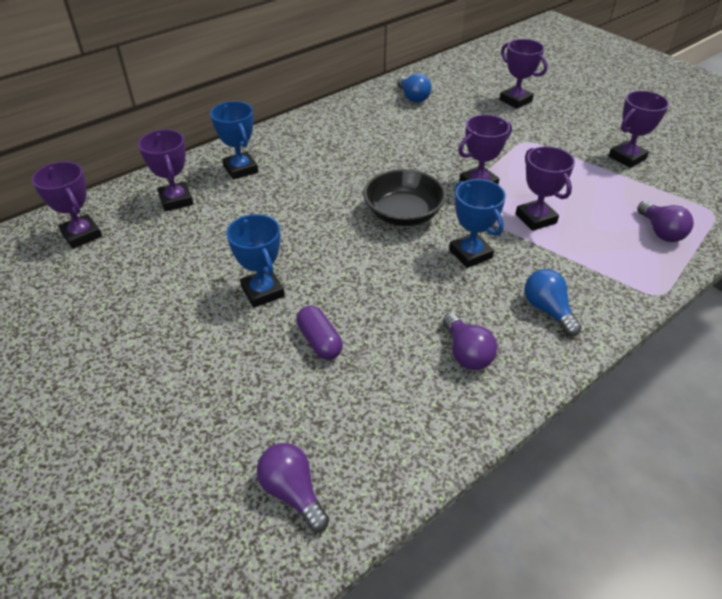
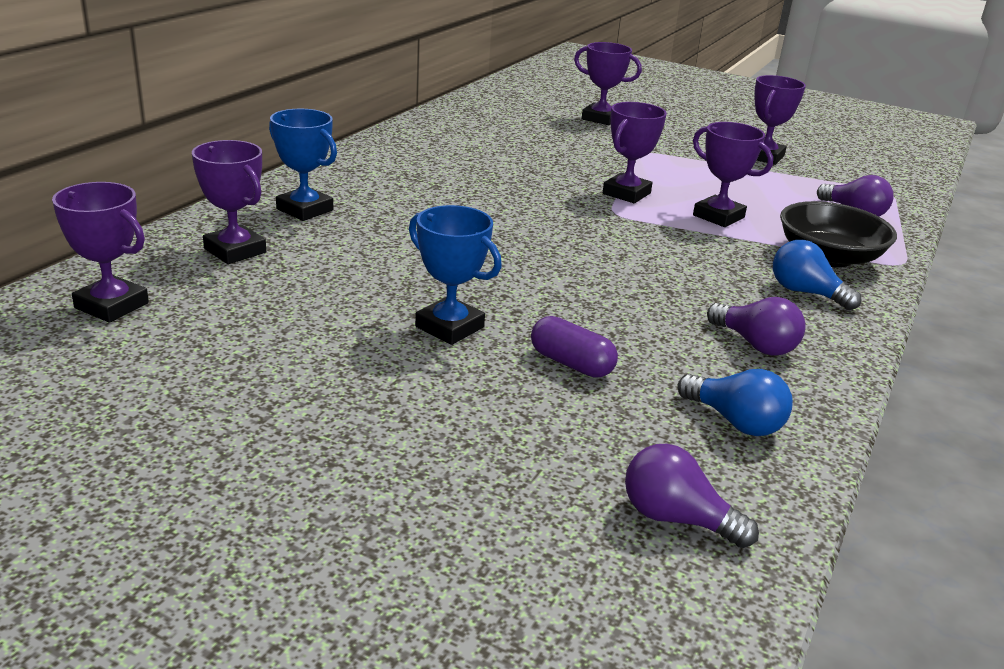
camera: 25 degrees left, 15 degrees down
black bowl [363,169,446,226] -> black bowl moved to [780,201,897,268]
blue light bulb [397,73,432,103] -> blue light bulb moved to [677,369,793,436]
blue trophy [449,179,506,268] -> none

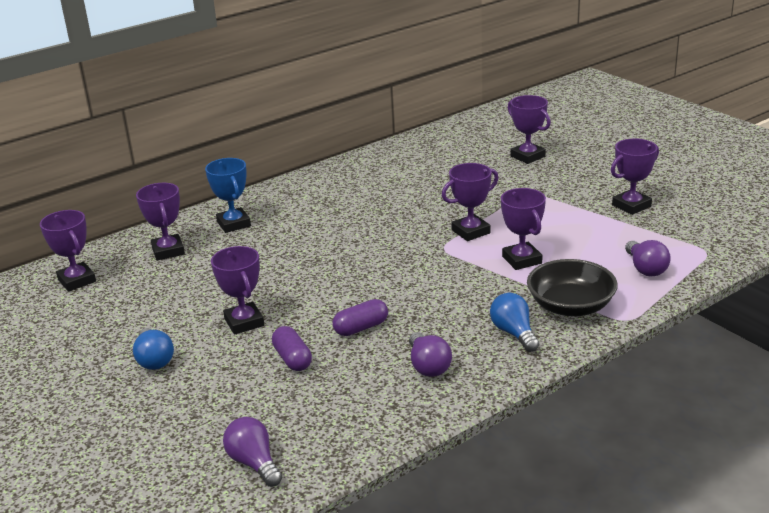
camera: 30 degrees right, 0 degrees up
blue trophy [409,205,502,345] -> purple trophy [211,246,265,335]
blue light bulb [677,369,793,436] -> blue light bulb moved to [133,328,174,370]
none -> purple capsule [333,299,388,336]

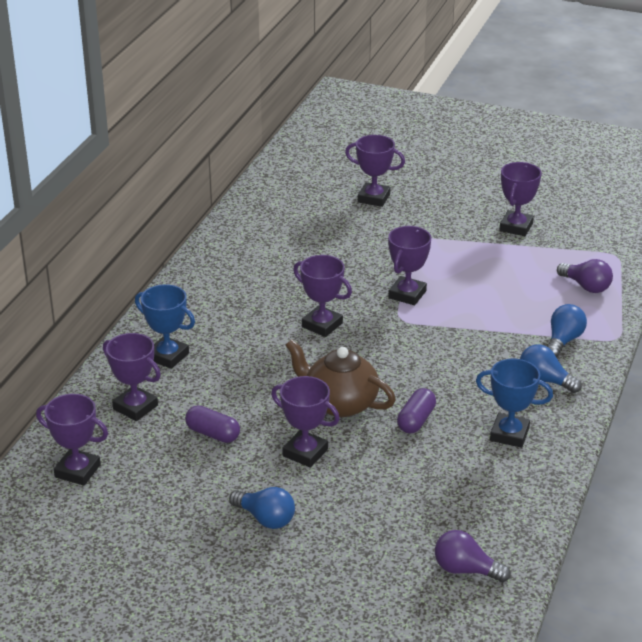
camera: 35 degrees left, 5 degrees up
purple capsule [272,326,312,371] -> purple capsule moved to [185,405,240,443]
purple light bulb [409,332,452,377] -> blue trophy [476,359,553,448]
purple trophy [501,188,546,270] -> purple trophy moved to [293,255,352,337]
black bowl [527,259,618,316] -> blue light bulb [547,304,587,357]
none -> brown teapot [286,339,396,417]

